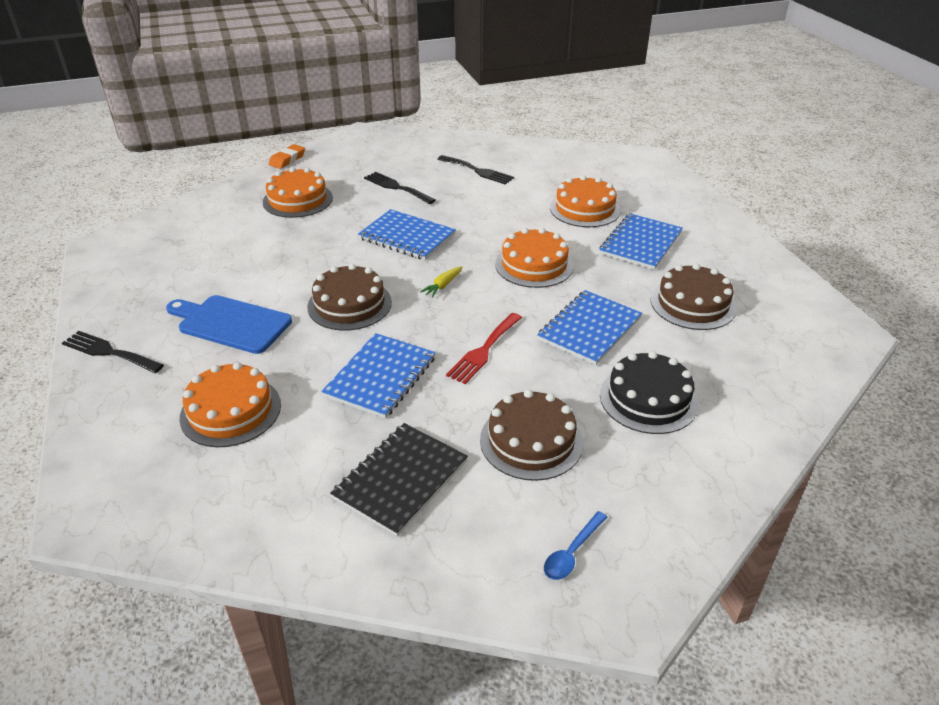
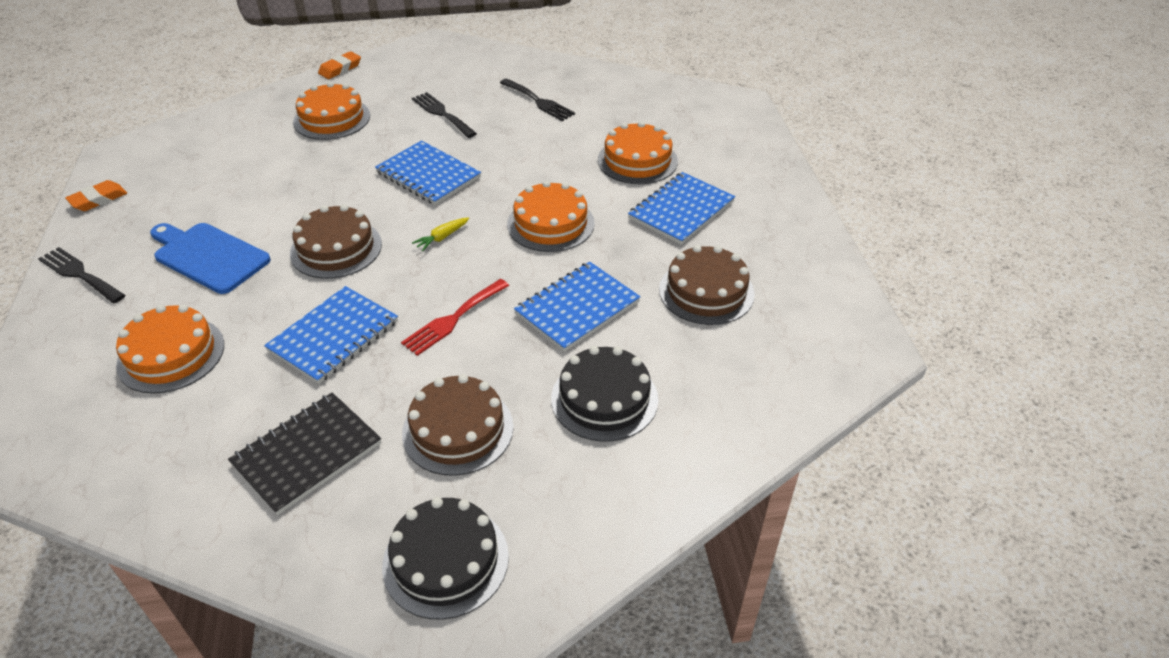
camera: 10 degrees right, 5 degrees up
blue spoon [544,511,607,580] -> black cake [382,497,509,620]
none -> orange eraser [65,180,127,211]

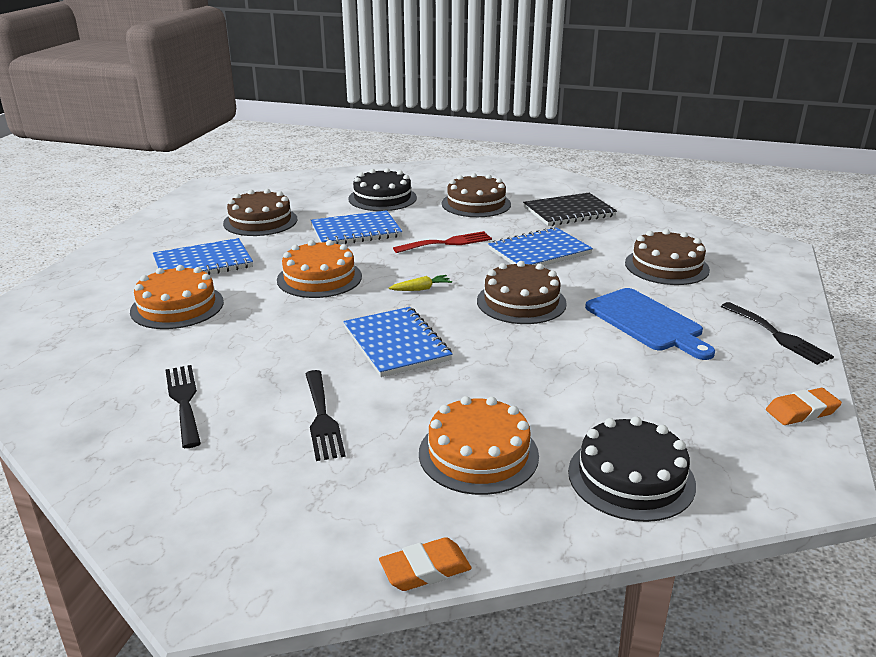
camera: 155 degrees left, 15 degrees down
orange cake [116,304,224,394] -> brown cake [625,229,710,285]
black cake [382,497,509,620] -> black cake moved to [568,416,696,522]

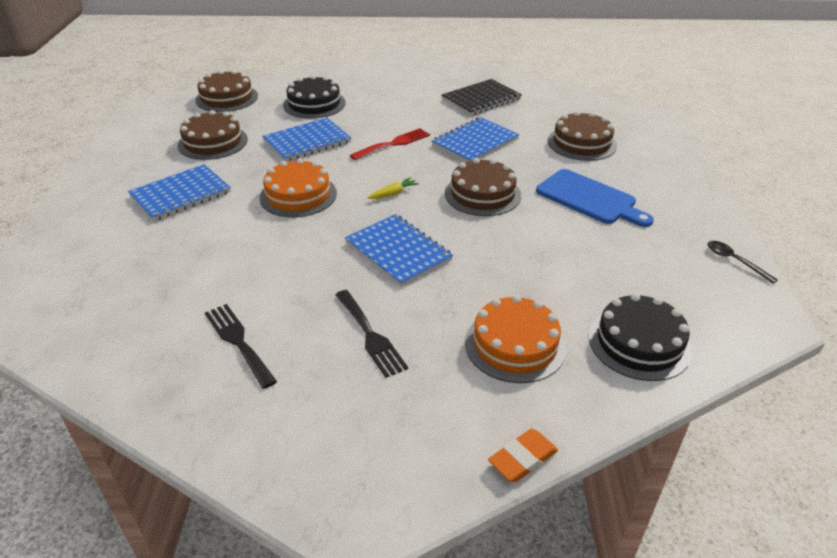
camera: 15 degrees left, 10 degrees up
orange cake [130,265,224,329] -> none
brown cake [442,173,511,217] -> brown cake moved to [195,70,258,112]
black fork [721,302,834,365] -> none
orange eraser [766,388,842,425] -> black spoon [707,241,778,284]

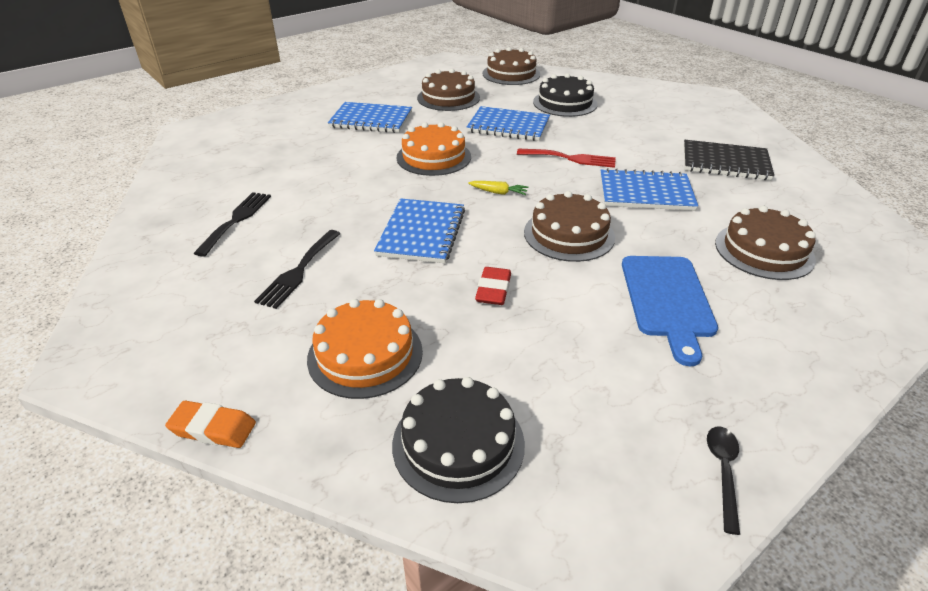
camera: 50 degrees right, 0 degrees up
none -> red eraser [475,267,511,305]

